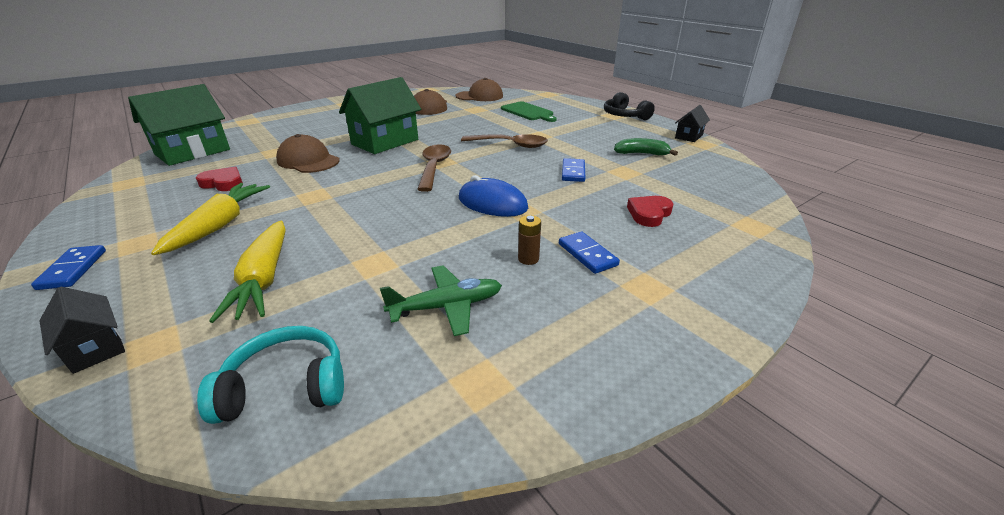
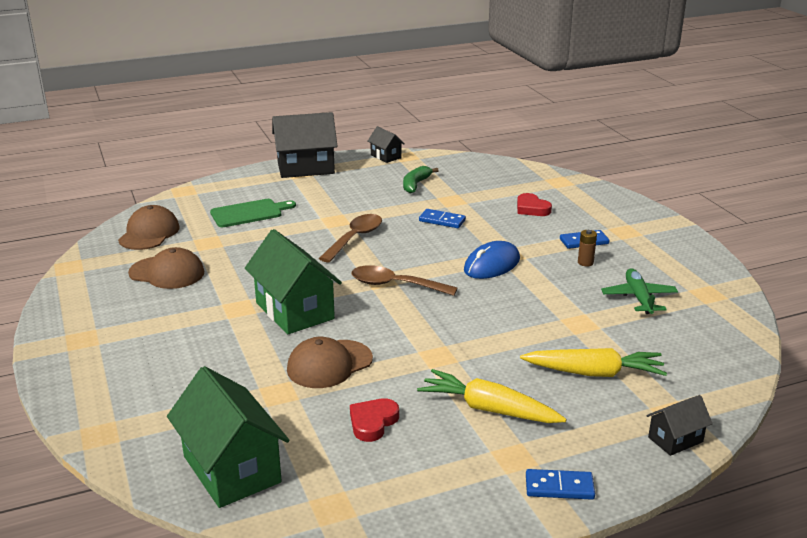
camera: 75 degrees left, 5 degrees down
turquoise headphones [197,326,344,424] -> none
black headphones [604,92,655,120] -> black house [272,112,338,178]

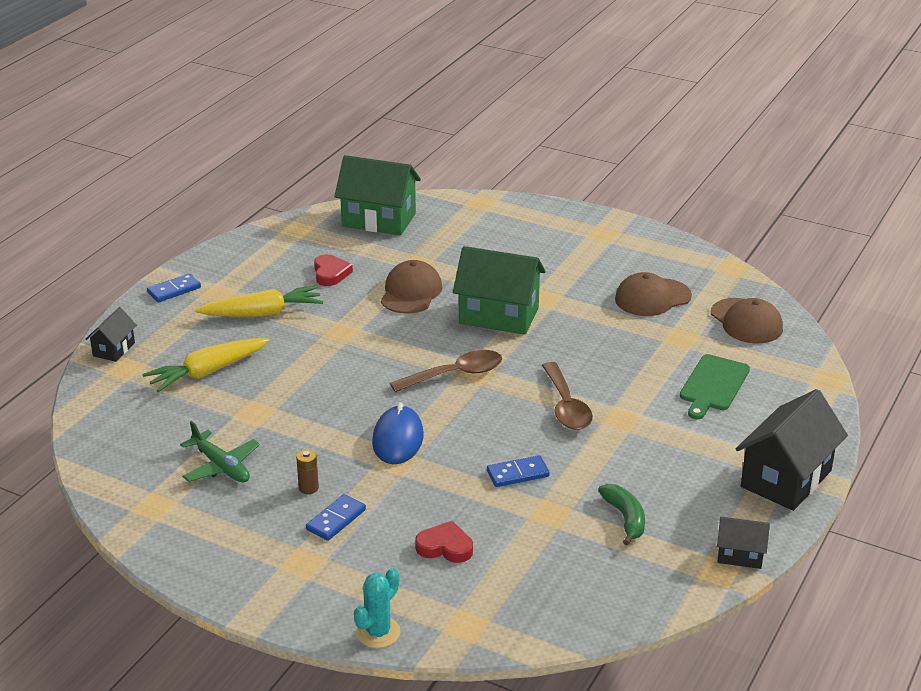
camera: 140 degrees right, 5 degrees up
none -> turquoise cactus [354,568,400,648]

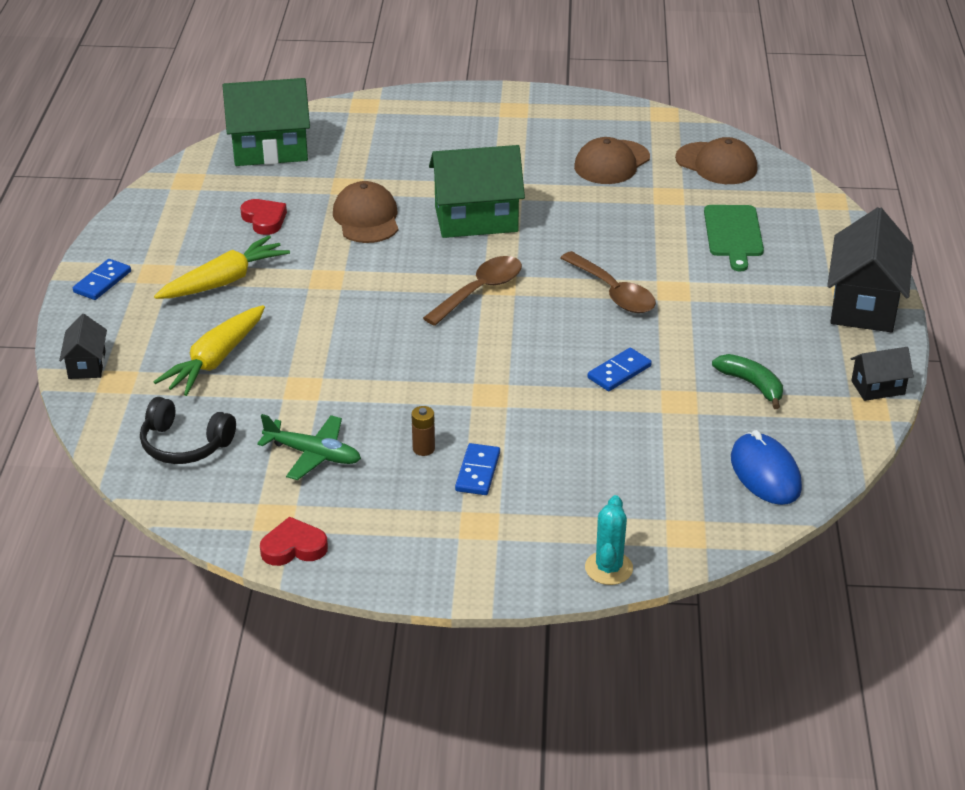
camera: 25 degrees left, 5 degrees up
blue mouse [372,402,424,464] -> blue mouse moved to [731,430,802,505]
red heart [415,521,473,563] -> red heart moved to [260,516,328,566]
none -> black headphones [140,397,236,464]

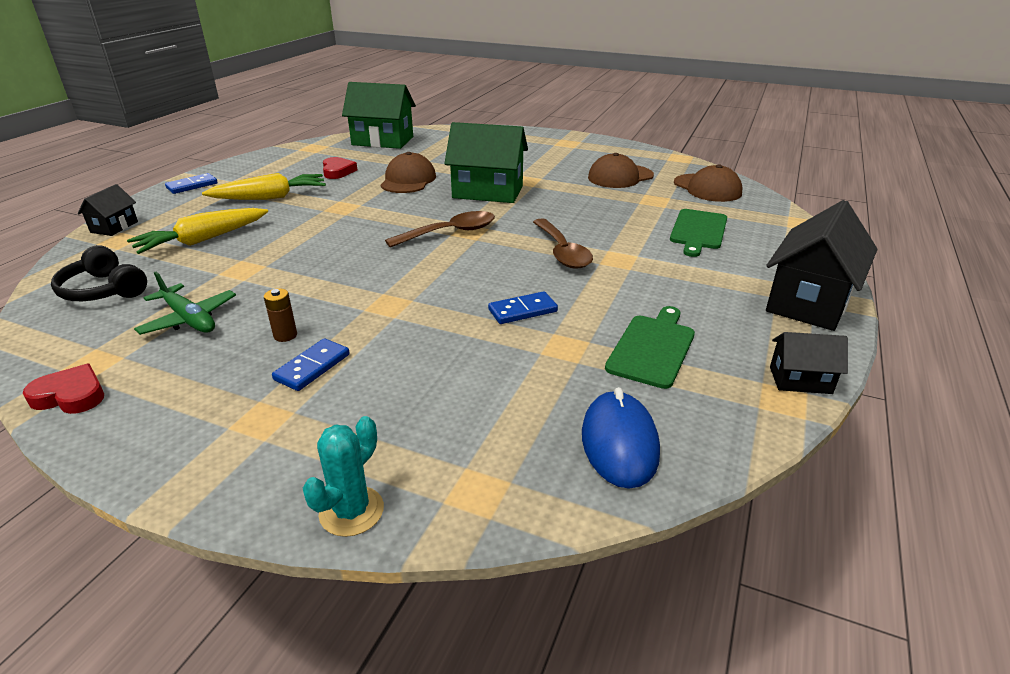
camera: 20 degrees right, 5 degrees down
green banana [712,354,783,409] -> green cutting board [605,306,695,389]

